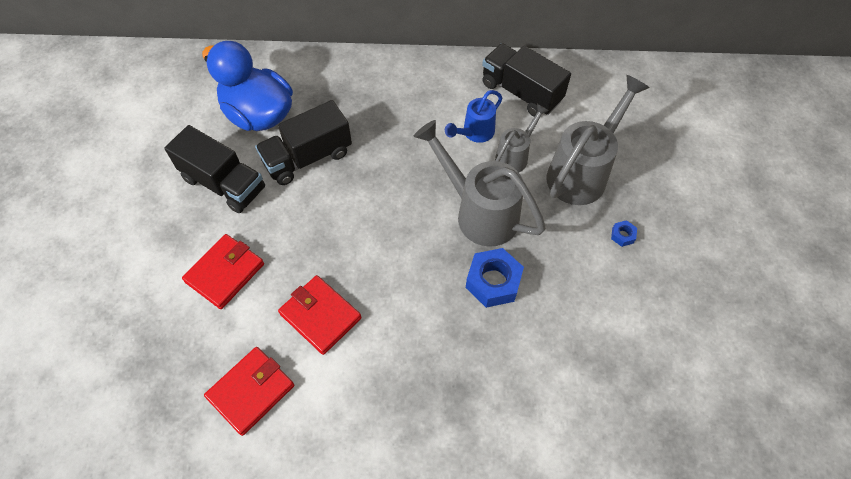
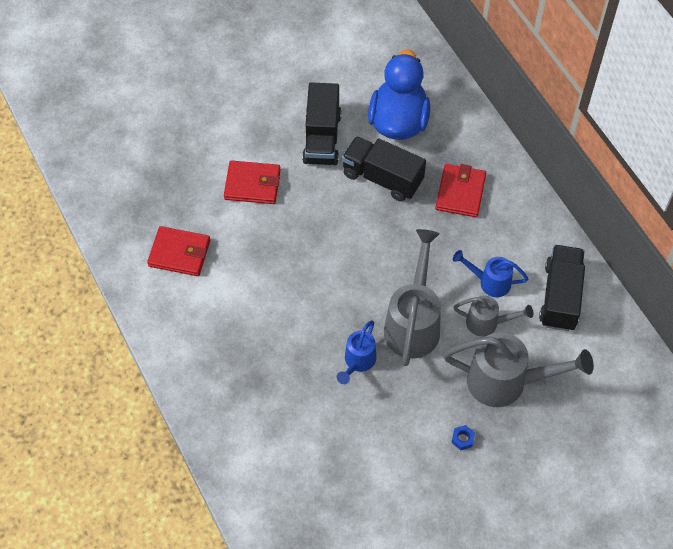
camera: 60 degrees right, 0 degrees up
red wallet [278,275,362,355] -> red wallet moved to [436,164,486,217]
blue nut [466,248,524,308] -> blue watering can [337,320,376,384]

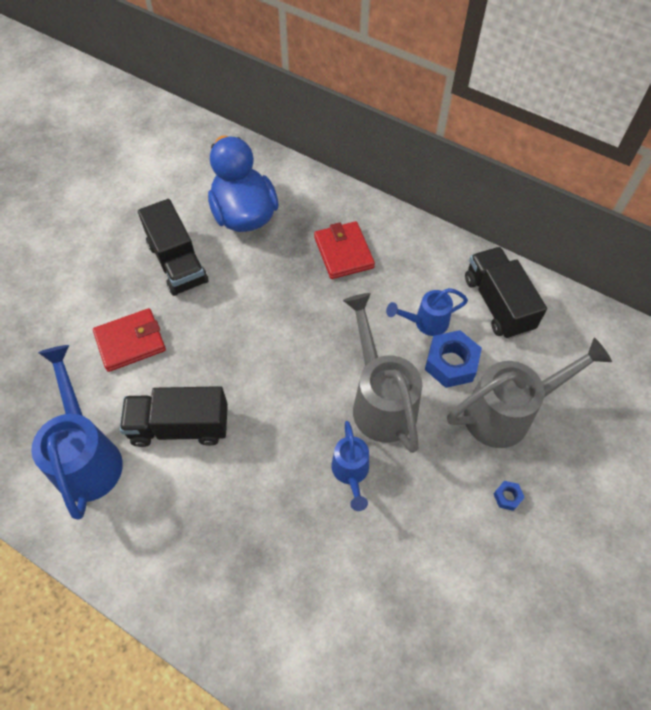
camera: 30 degrees left, 0 degrees up
red wallet [147,226,210,276] -> blue watering can [31,345,123,520]
black truck [342,136,426,201] -> black truck moved to [120,386,228,447]
grey watering can [453,295,533,336] -> blue nut [425,330,482,388]

